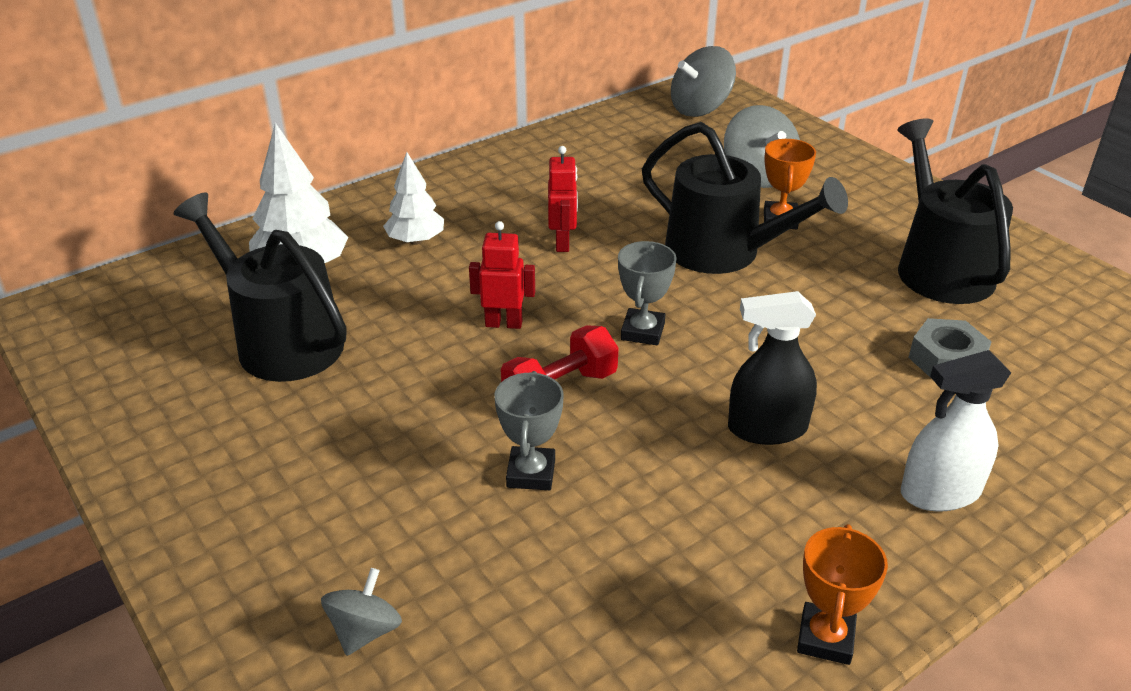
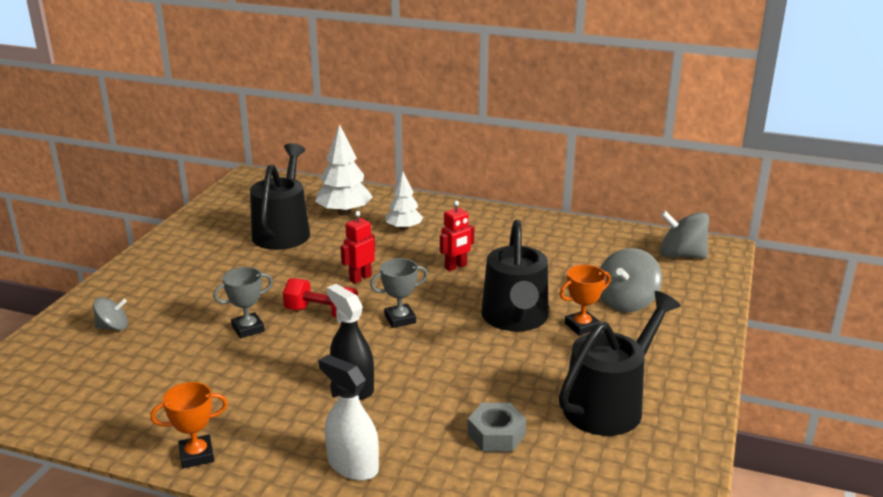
camera: 55 degrees right, 10 degrees down
red robot [469,221,535,329] -> red robot turned 105 degrees counterclockwise [340,211,375,283]

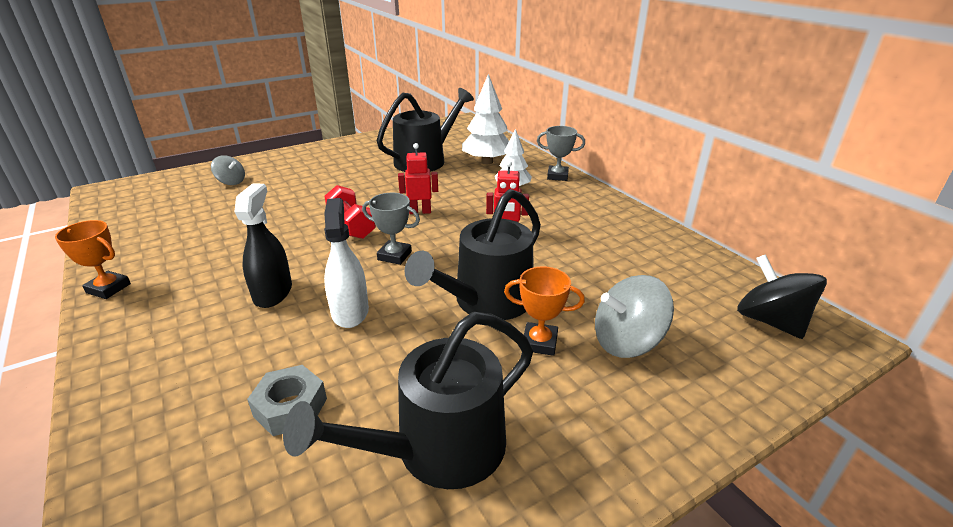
camera: 40 degrees right, 5 degrees up
grey trophy [213,267,273,338] -> grey trophy moved to [537,126,585,181]
white spray bottle [319,355,379,481] -> white spray bottle moved to [324,198,369,328]
black watering can [559,291,681,436] -> black watering can turned 150 degrees clockwise [283,312,533,489]
grey spinning top [660,210,709,259] -> black spinning top [737,254,827,339]

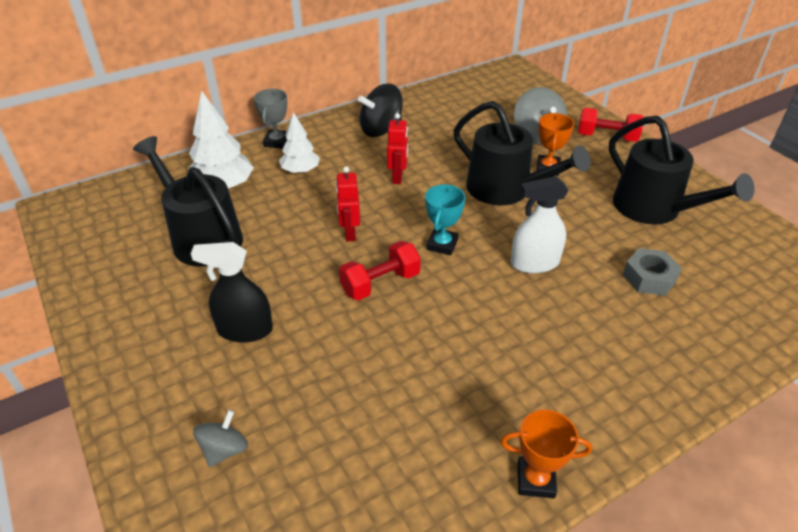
camera: 90 degrees left, 10 degrees up
orange trophy [55,220,131,299] -> orange trophy turned 75 degrees clockwise [501,410,592,498]
black spray bottle [234,184,292,308] -> black spray bottle moved to [191,242,273,343]
grey trophy [362,193,420,265] -> turquoise trophy [425,185,465,255]
black spinning top [737,254,827,339] -> black spinning top moved to [358,83,403,137]
none -> red dumbbell [578,108,644,142]

